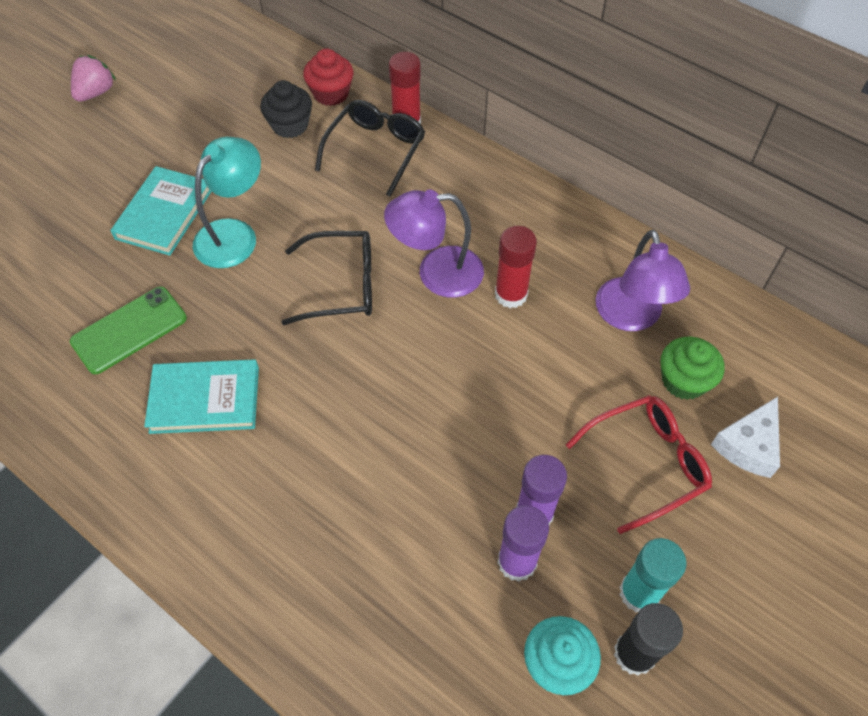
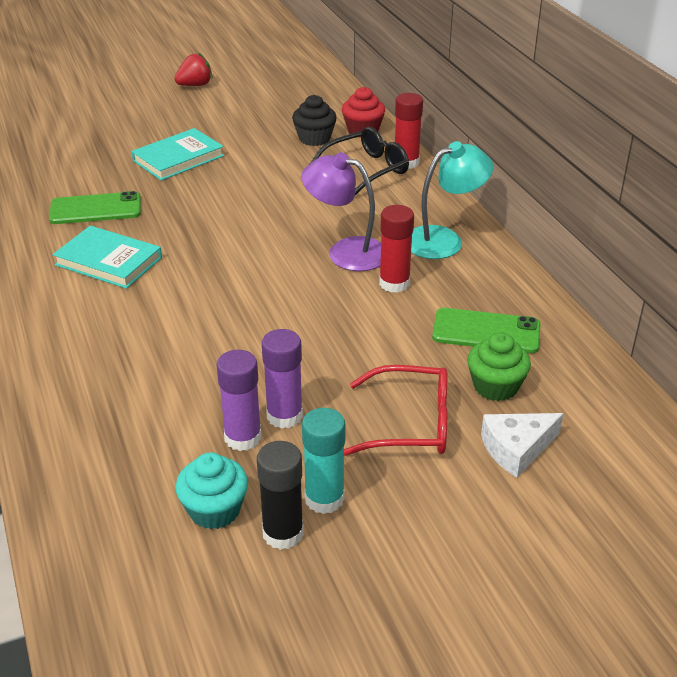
camera: 30 degrees right, 20 degrees down
pink strawberry [71,55,116,102] -> red strawberry [174,52,213,86]
turquoise lamp [193,137,261,268] -> turquoise lamp moved to [411,141,493,259]
black glasses [282,231,372,325] -> none
purple lamp [596,230,690,331] -> green phone [432,308,541,353]

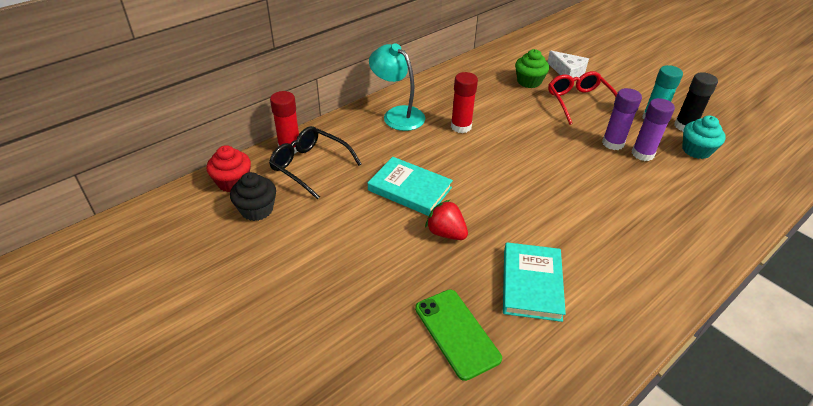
camera: 110 degrees left, 5 degrees up
turquoise book [131,128,224,180] -> turquoise book moved to [368,157,453,216]
red strawberry [174,52,213,86] -> red strawberry moved to [425,199,468,240]
purple lamp [301,152,381,271] -> none
green phone [432,308,541,353] -> none

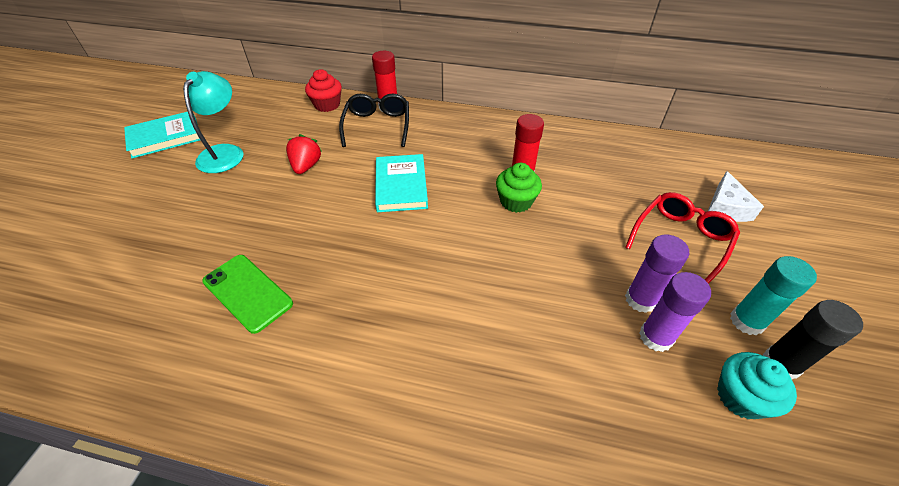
camera: 55 degrees right, 5 degrees up
black cupcake [230,172,276,221] -> none
turquoise lamp [369,43,425,131] -> turquoise lamp moved to [183,71,243,173]
green phone [415,289,502,381] -> green phone turned 75 degrees counterclockwise [202,255,293,334]
red strawberry [425,199,468,240] -> red strawberry moved to [286,134,321,174]
turquoise book [503,242,566,322] -> turquoise book moved to [124,112,200,158]
green cupcake [515,49,549,88] -> green cupcake moved to [496,163,542,213]

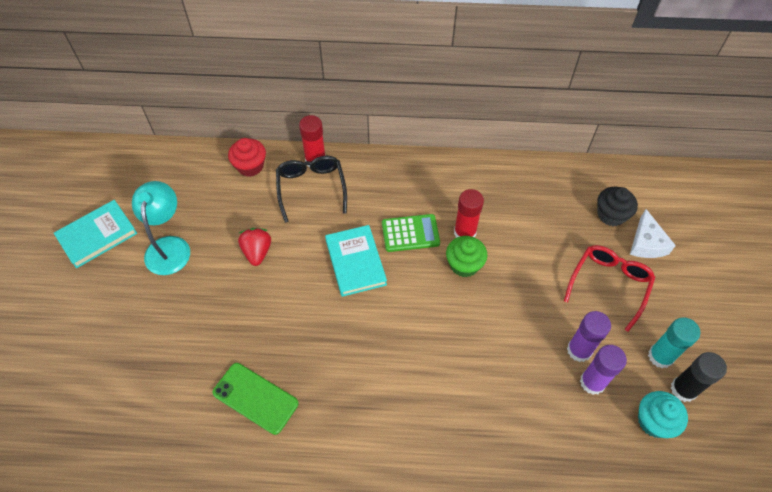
camera: 10 degrees left, 10 degrees up
none -> green calculator [382,214,440,252]
none -> black cupcake [597,187,638,226]

